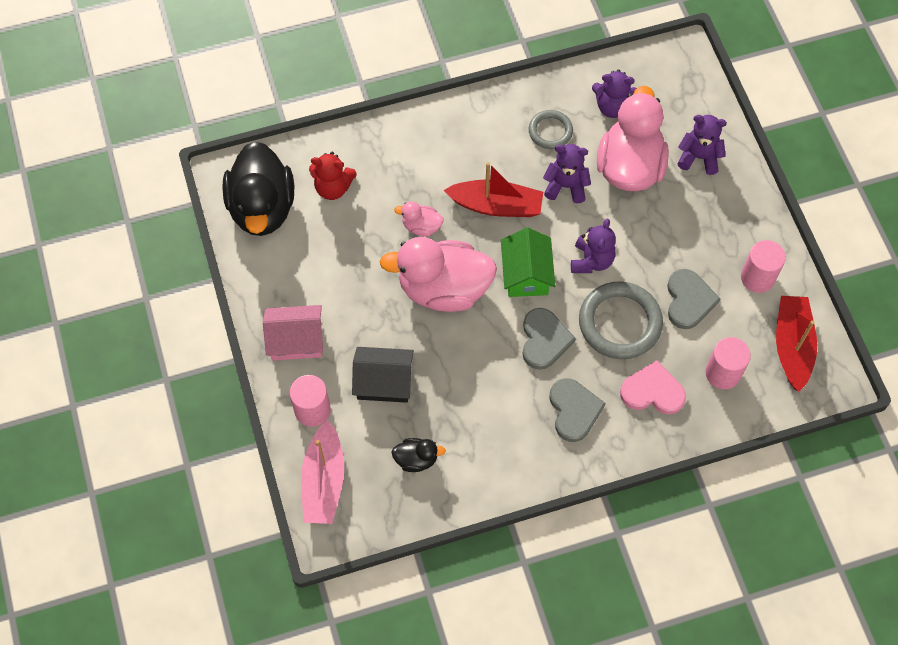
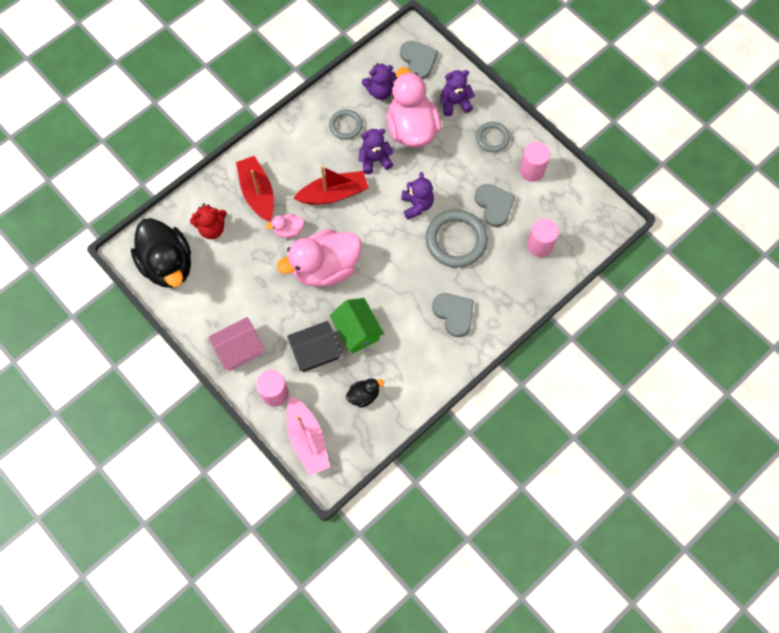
camera: 25 degrees left, 5 degrees up
green house [501,228,555,297] -> green house moved to [329,298,384,353]
grey heart [523,308,576,370] -> grey heart moved to [400,41,438,79]
pink heart [620,360,686,414] -> none
red boat [776,296,817,392] -> red boat moved to [236,156,274,222]
none -> grey ring [476,122,510,152]

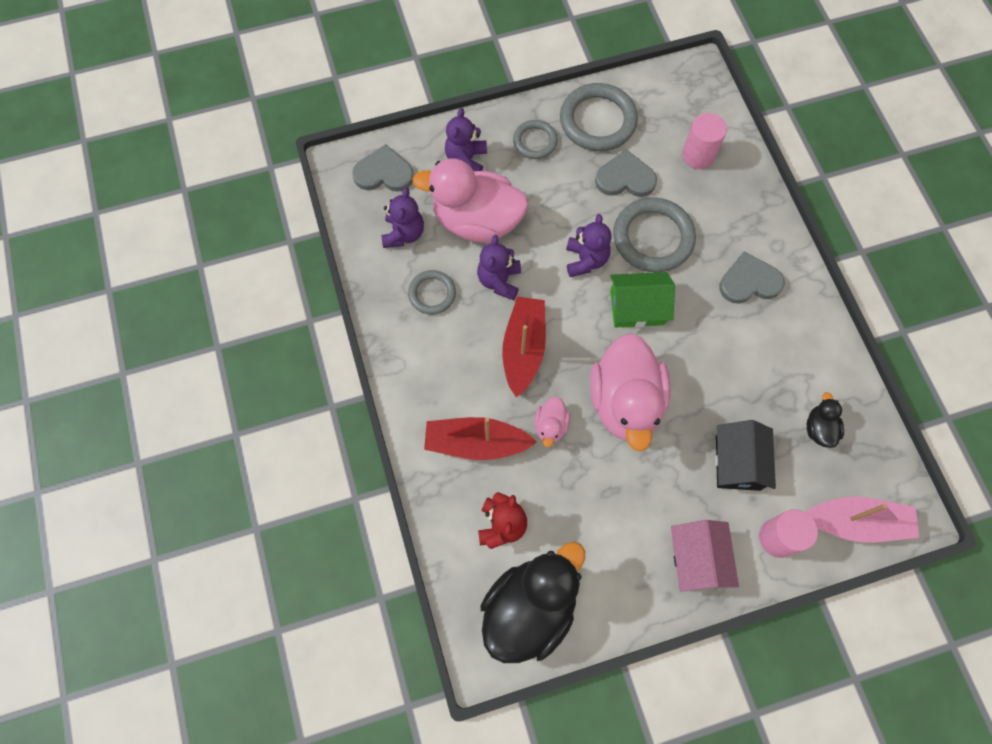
camera: 65 degrees left, 0 degrees up
black duck [131,218,191,288] -> black duck turned 45 degrees counterclockwise [480,542,585,663]
green house [329,298,384,353] -> green house moved to [610,272,675,328]
purple teddy bear [401,172,434,220] -> purple teddy bear turned 75 degrees clockwise [566,214,612,277]
pink cylinder [520,142,550,182] -> grey ring [560,83,638,151]

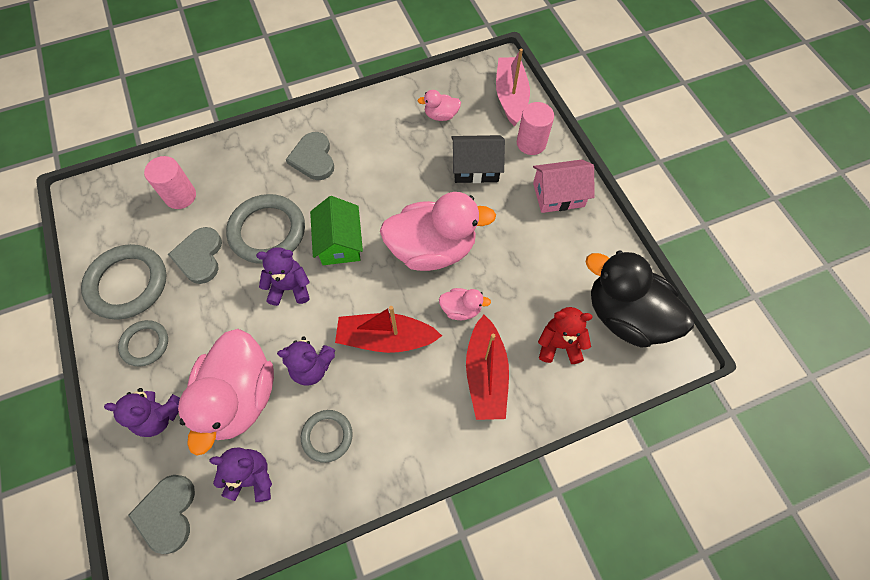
camera: 95 degrees left, 5 degrees down
black duck [807,392,844,448] -> pink duck [418,90,461,121]

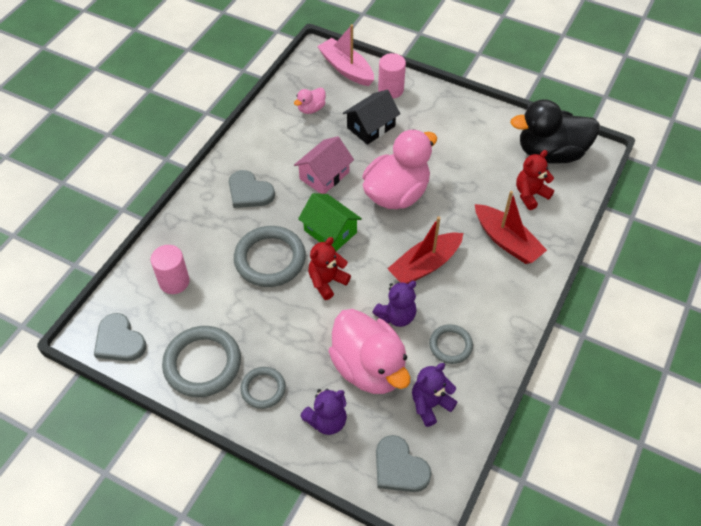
camera: 40 degrees left, 10 degrees down
grey heart [168,227,222,284] -> grey heart moved to [94,313,146,361]
purple teddy bear [256,247,310,306] -> red teddy bear [308,237,351,300]
pink duck [439,288,491,320] -> none
pink house [533,160,595,213] -> pink house moved to [294,136,354,194]

